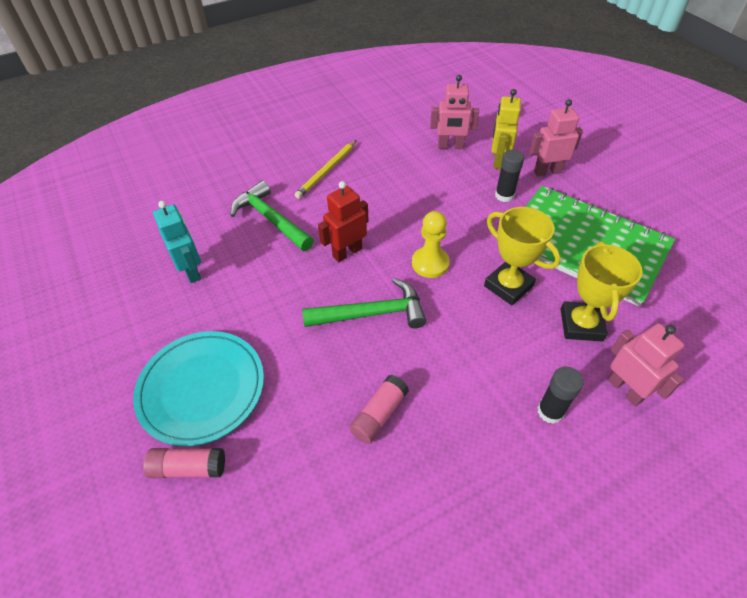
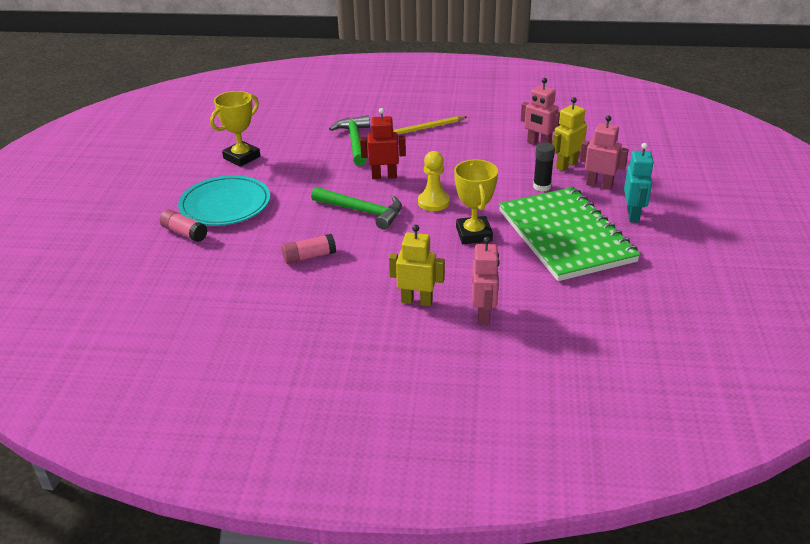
camera: 35 degrees right, 15 degrees down
turquoise robot [153,201,201,283] -> turquoise robot moved to [624,143,654,223]
black glue stick [537,367,584,424] -> yellow robot [389,225,445,306]
yellow trophy [561,241,642,342] -> yellow trophy moved to [210,91,260,167]

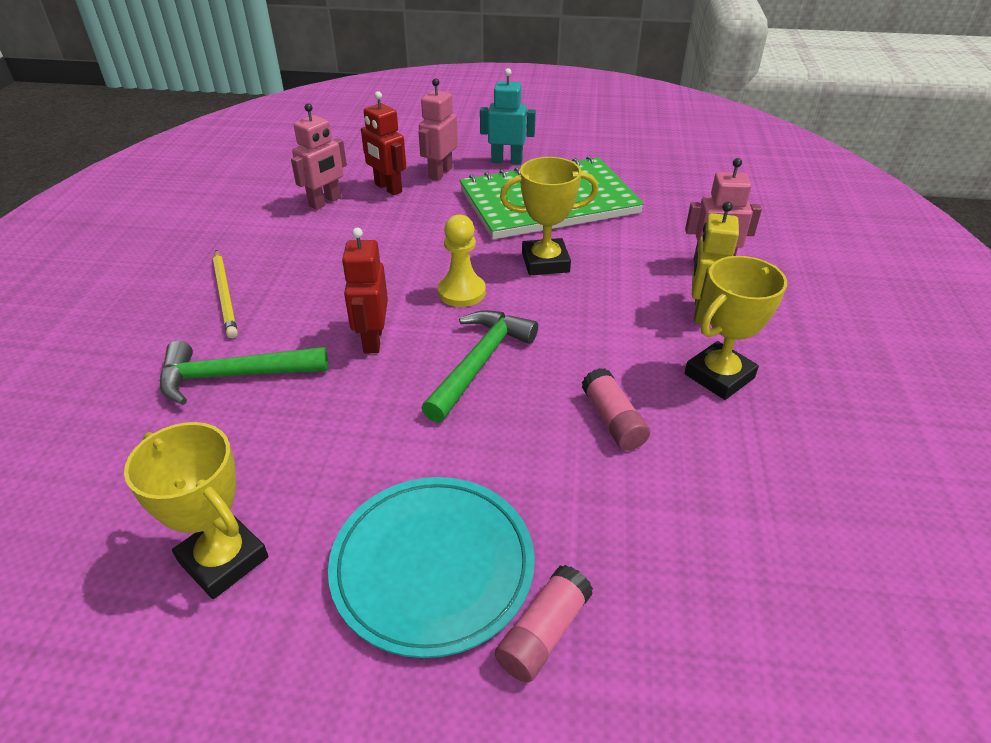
camera: 90 degrees left, 5 degrees up
black glue stick [533,142,555,191] -> none
yellow robot [552,97,587,171] -> red robot [361,91,406,195]
none -> yellow trophy [684,256,787,400]

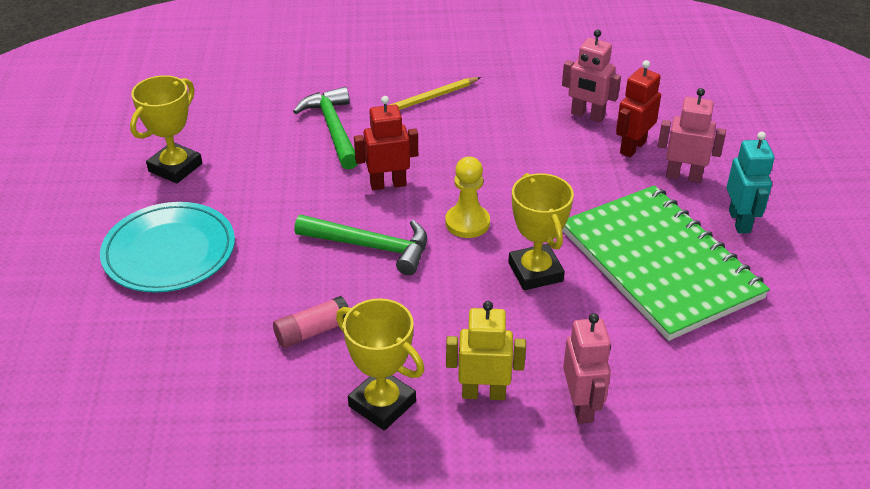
camera: 80 degrees right, 0 degrees up
pink glue stick [495,565,593,683] -> none

